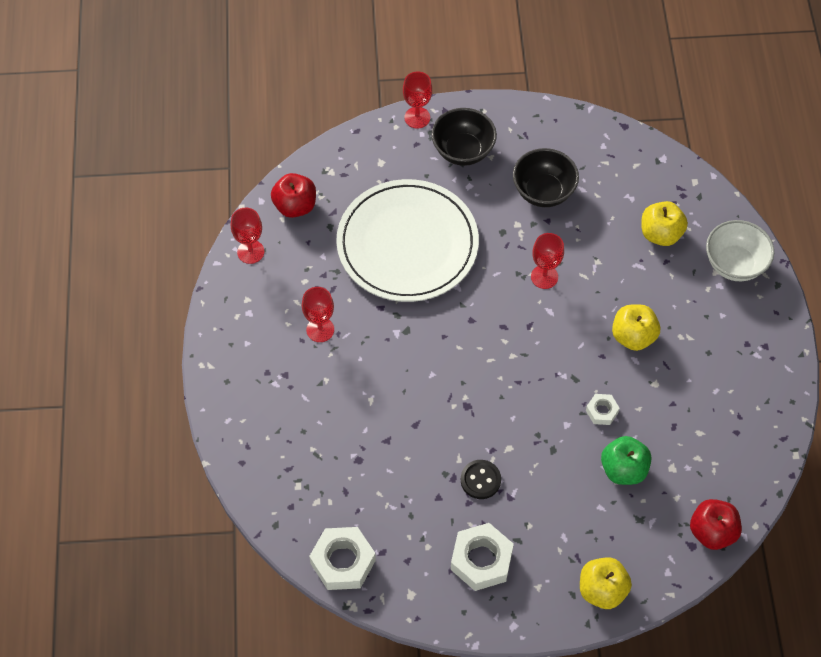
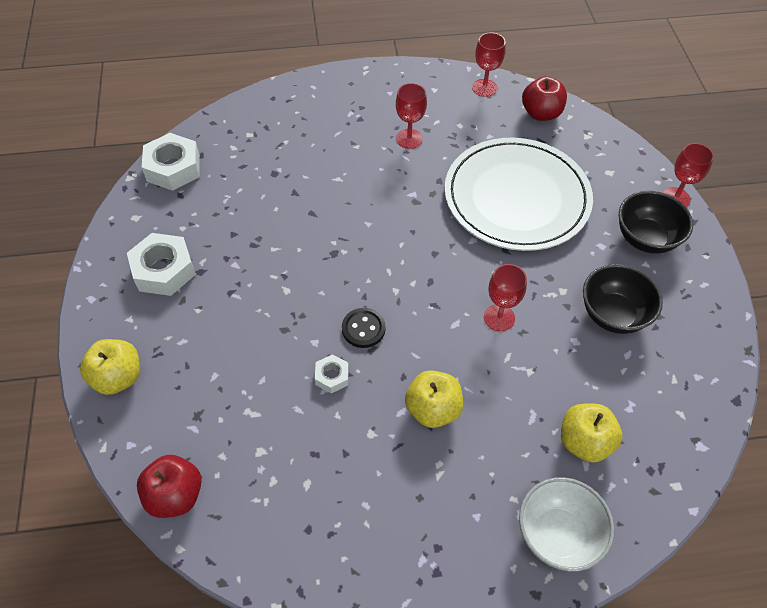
camera: 85 degrees right, 5 degrees down
black button [461,460,501,499] -> black button moved to [342,308,386,348]
green apple [601,436,651,485] -> none

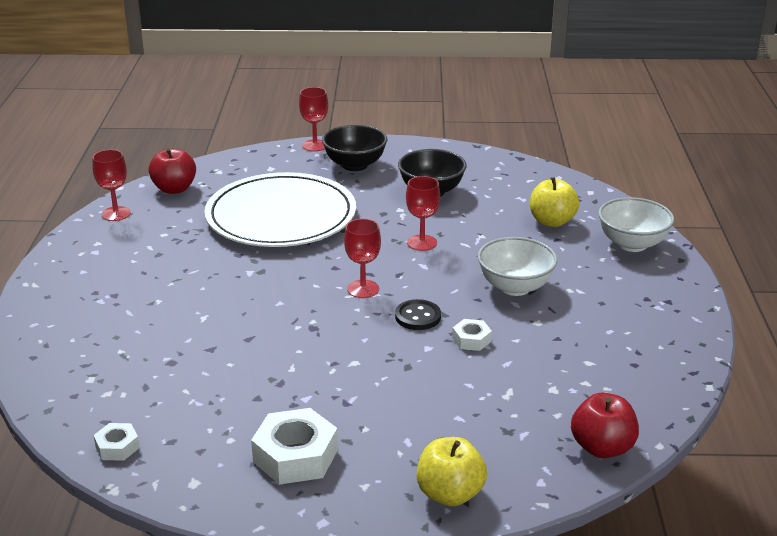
camera: 80 degrees left, 25 degrees down
white nut [142,133,200,191] -> white nut [94,423,140,461], size x0.53
red goblet [396,83,427,149] -> red goblet moved to [344,219,381,298]
yellow apple [405,370,463,428] -> white bowl [478,237,558,296]

